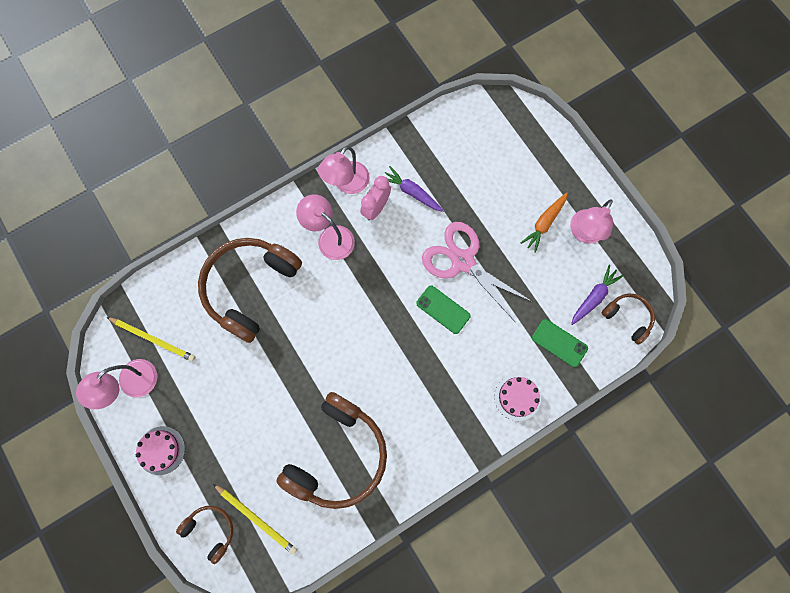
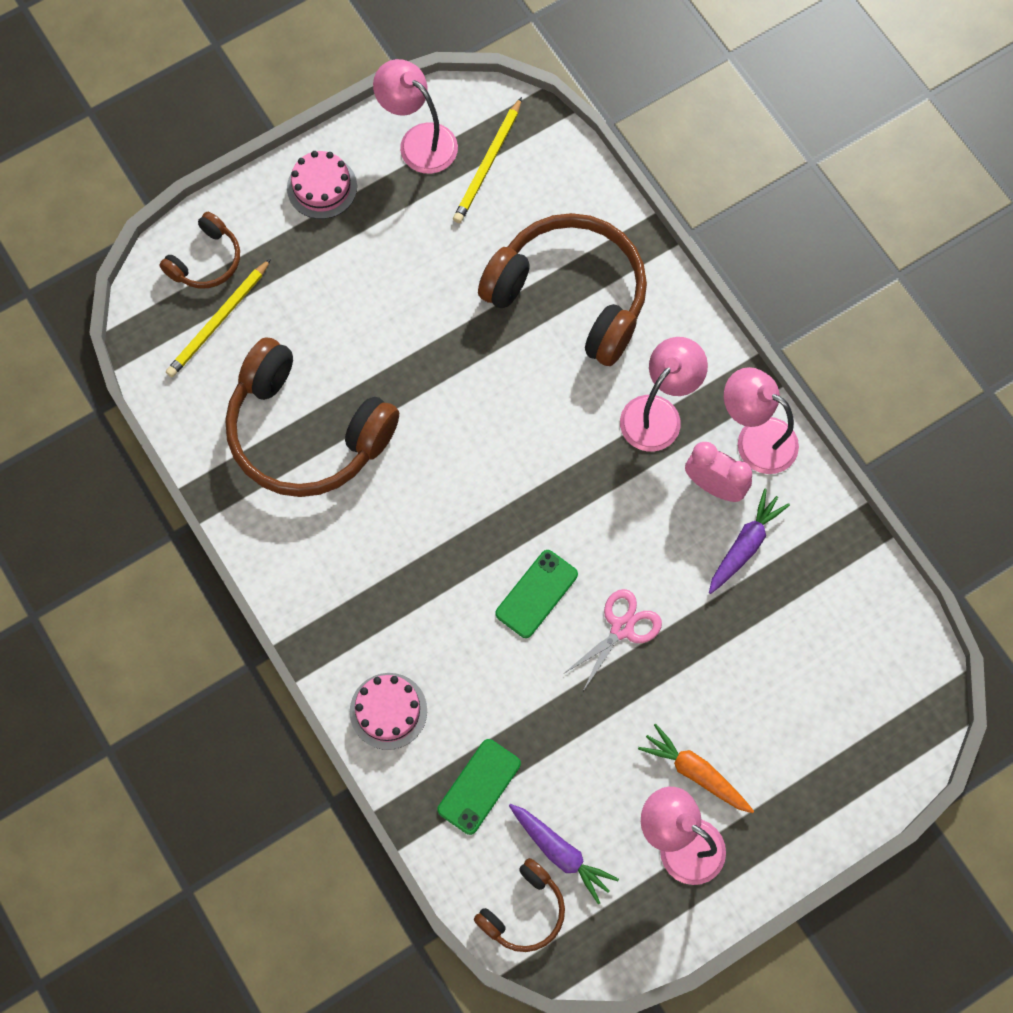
camera: 90 degrees right, 5 degrees down
pink scissors [422,222,532,323] -> pink scissors [563,589,662,693], size x0.56

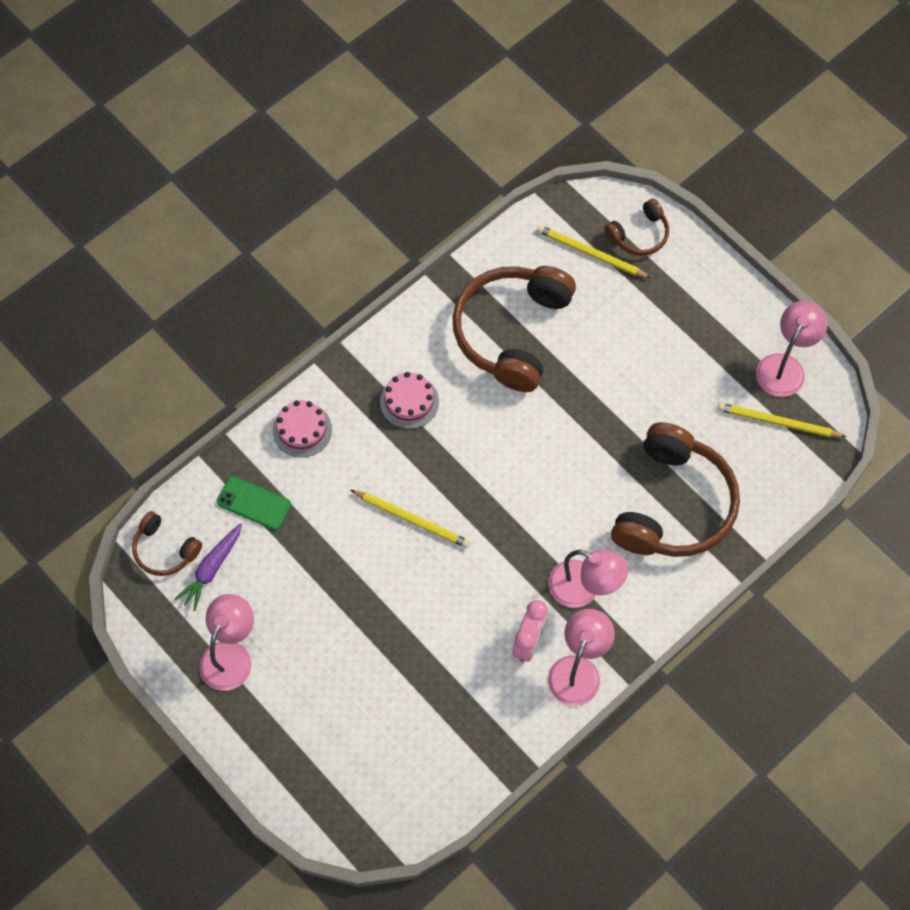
camera: 80 degrees right, 5 degrees down
brown headphones [159,212,240,288] -> brown headphones turned 60 degrees counterclockwise [605,199,669,256]
pink cake [287,151,357,219] -> pink cake moved to [380,372,439,429]
green phone [495,550,578,638] -> yellow pencil [351,490,470,548]
pink scissors [563,589,662,693] -> none
orange carrot [638,724,754,813] -> none
purple carrot [709,489,790,594] -> none

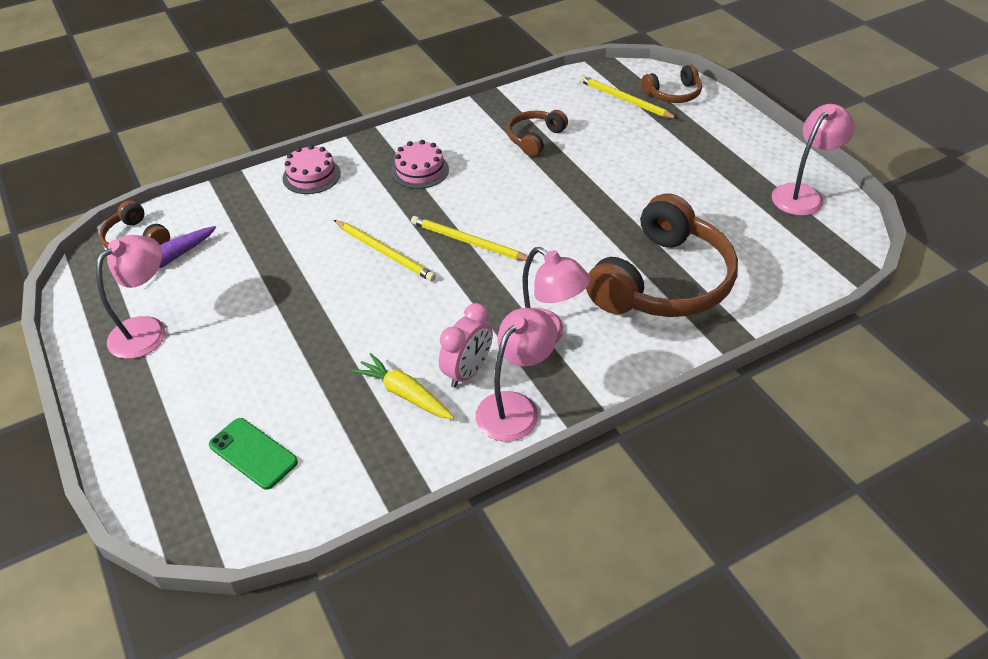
camera: 15 degrees right, 20 degrees down
green phone [217,476,291,530] -> green phone moved to [209,418,298,490]
brown headphones [452,266,576,392] -> brown headphones [507,110,568,156], size x0.49
yellow pencil [717,403,846,437] -> yellow pencil moved to [411,216,534,261]
none -> yellow carrot [352,353,454,419]

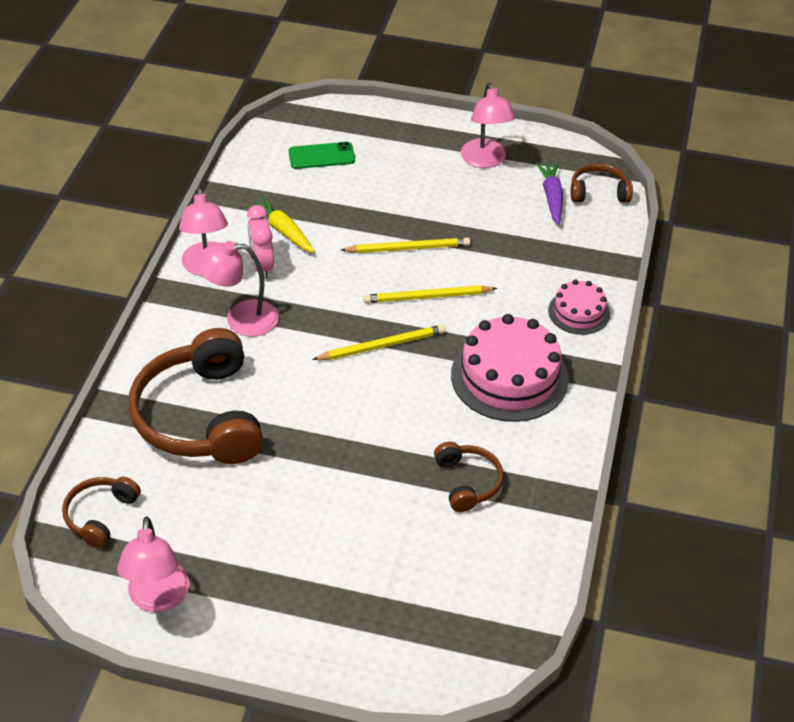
camera: 130 degrees right, 0 degrees up
yellow carrot [352,353,454,419] -> yellow carrot turned 120 degrees counterclockwise [246,197,315,253]
pink cake [391,140,449,189] -> pink cake [451,314,569,422], size x1.82
yellow pencil [579,75,678,119] -> yellow pencil moved to [341,238,470,253]
brown headphones [641,64,702,103] -> brown headphones moved to [62,477,141,548]

